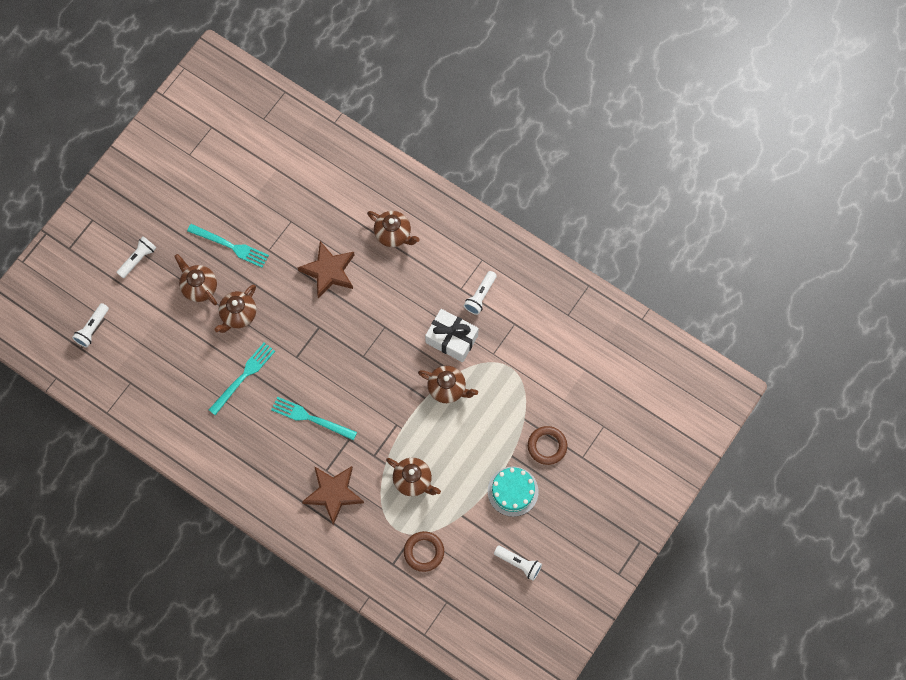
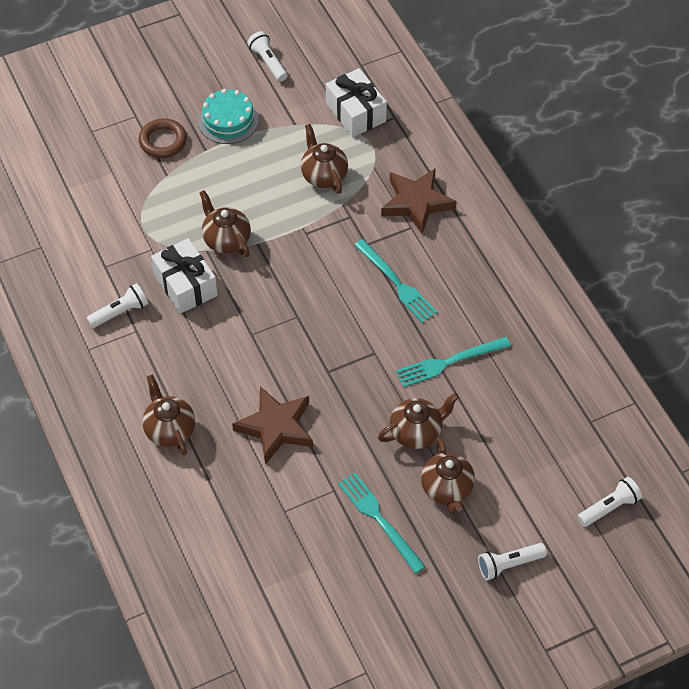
camera: 150 degrees left, 15 degrees down
brown ring [404,531,444,572] -> white gift [326,68,387,137]

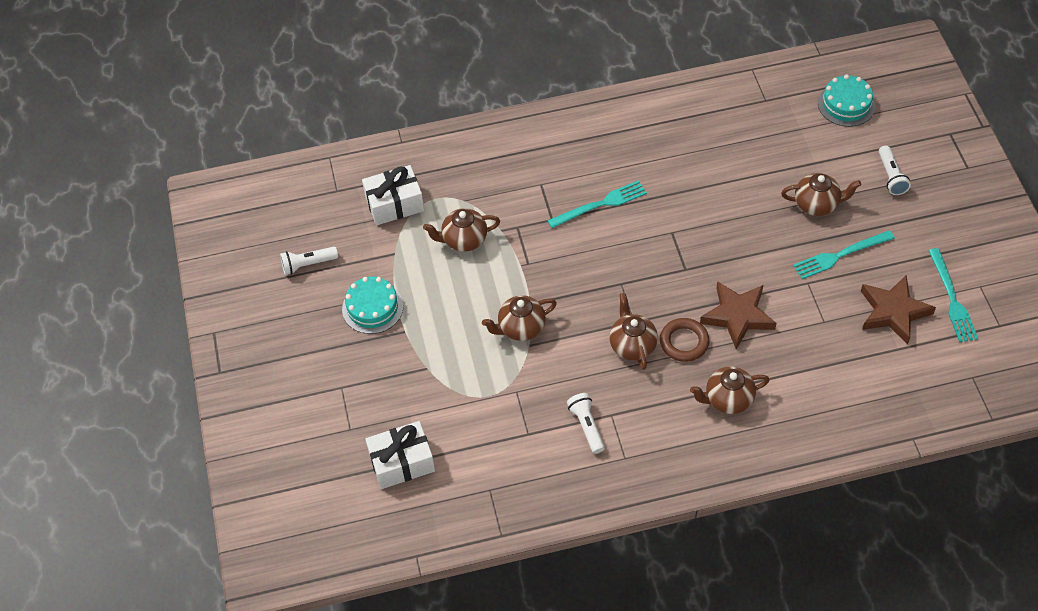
camera: 75 degrees left, 0 degrees up
brown ring [139,119,187,158] -> brown ring moved to [660,318,709,362]
white gift [151,238,218,314] -> white gift moved to [365,421,435,489]
brown teapot [378,393,459,449] -> brown teapot moved to [609,293,658,370]
brown star [381,168,457,234] -> brown star moved to [861,275,936,345]
turquoise fork [396,337,511,387] -> turquoise fork moved to [928,248,978,342]
white flashlight [577,477,642,527] -> turquoise cake [818,74,875,127]

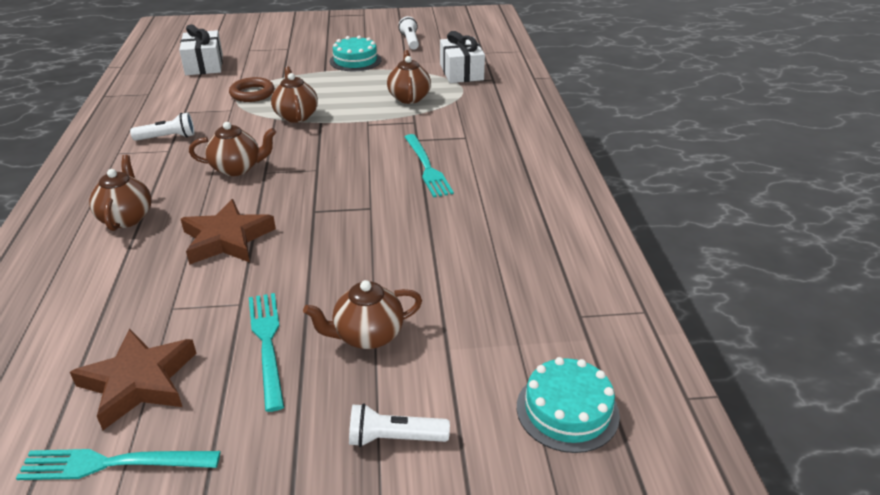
camera: 95 degrees right, 20 degrees down
brown ring [660,318,709,362] -> brown ring moved to [229,77,274,102]
brown teapot [781,173,861,216] -> brown teapot turned 60 degrees clockwise [303,280,422,349]

